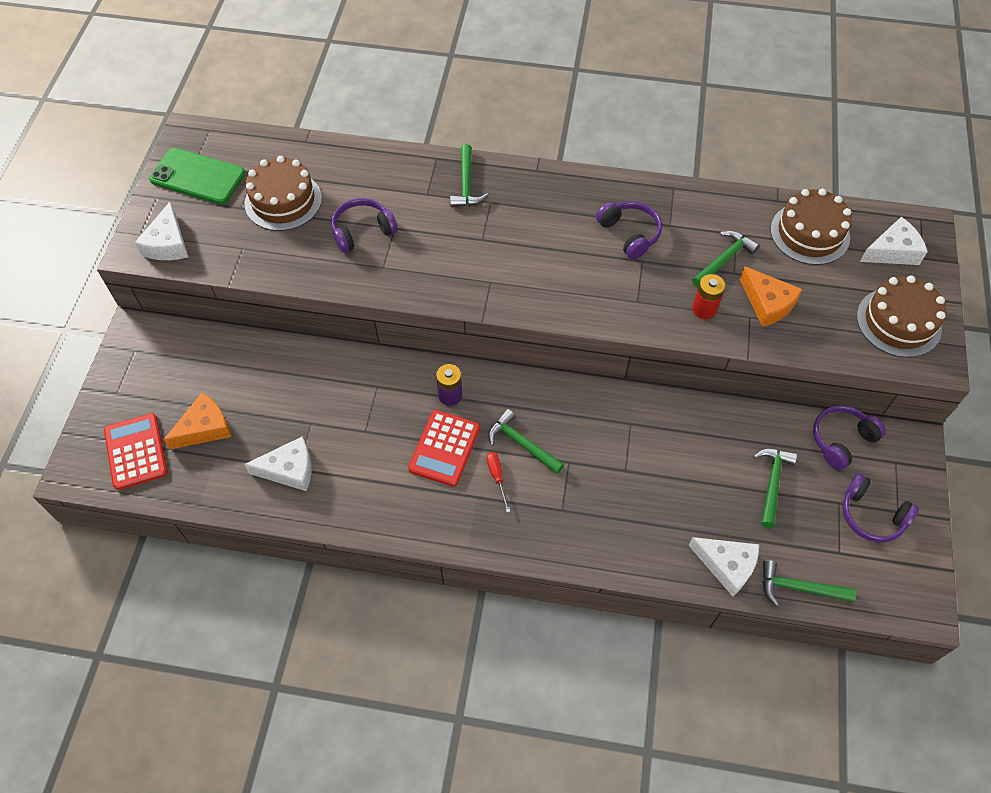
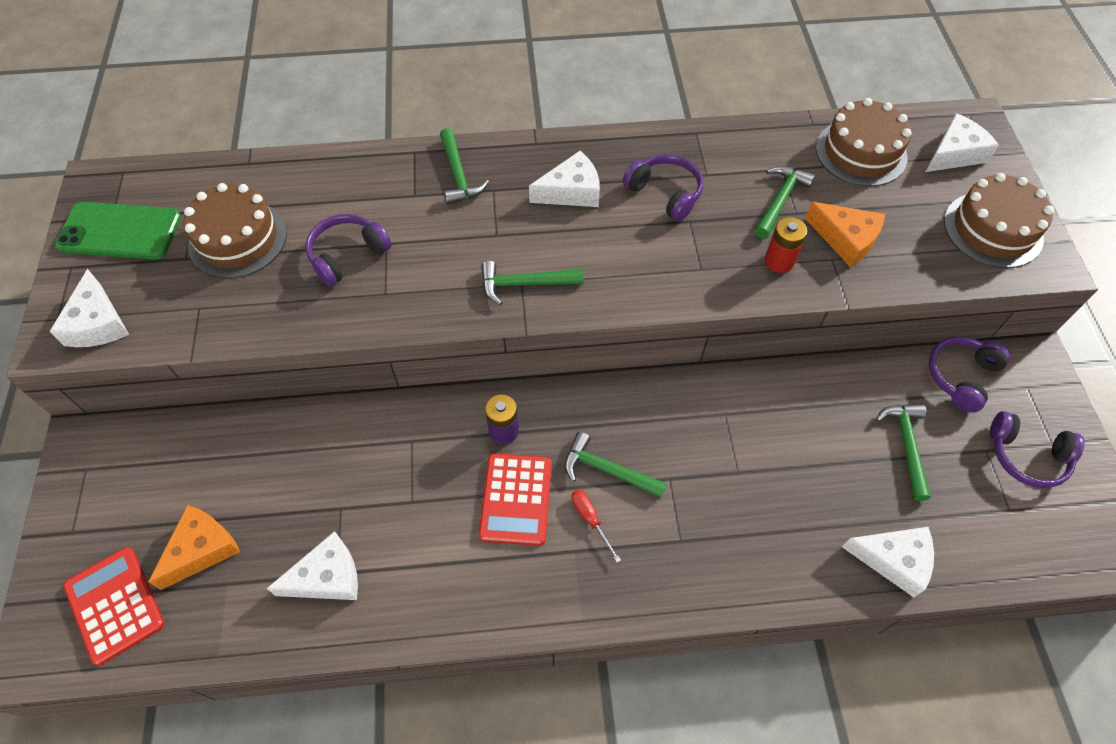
camera: 15 degrees left, 0 degrees up
green hammer [763,560,856,606] -> green hammer moved to [481,261,583,305]
none -> white cheese [529,151,600,207]

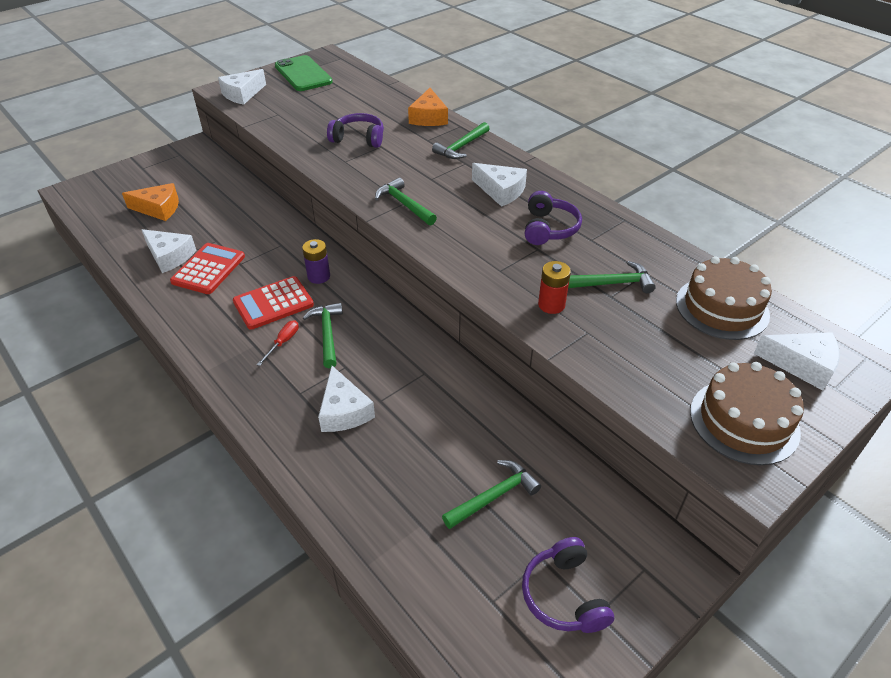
camera: 55 degrees right, 15 degrees down
red calculator [63,547,165,666] -> red calculator moved to [170,243,245,294]
brown cake [183,183,287,278] -> none
orange cheese [805,202,885,268] -> orange cheese moved to [408,88,448,126]
white cheese [842,527,934,597] -> white cheese moved to [318,366,375,432]
purple headphones [929,337,1011,413] -> none

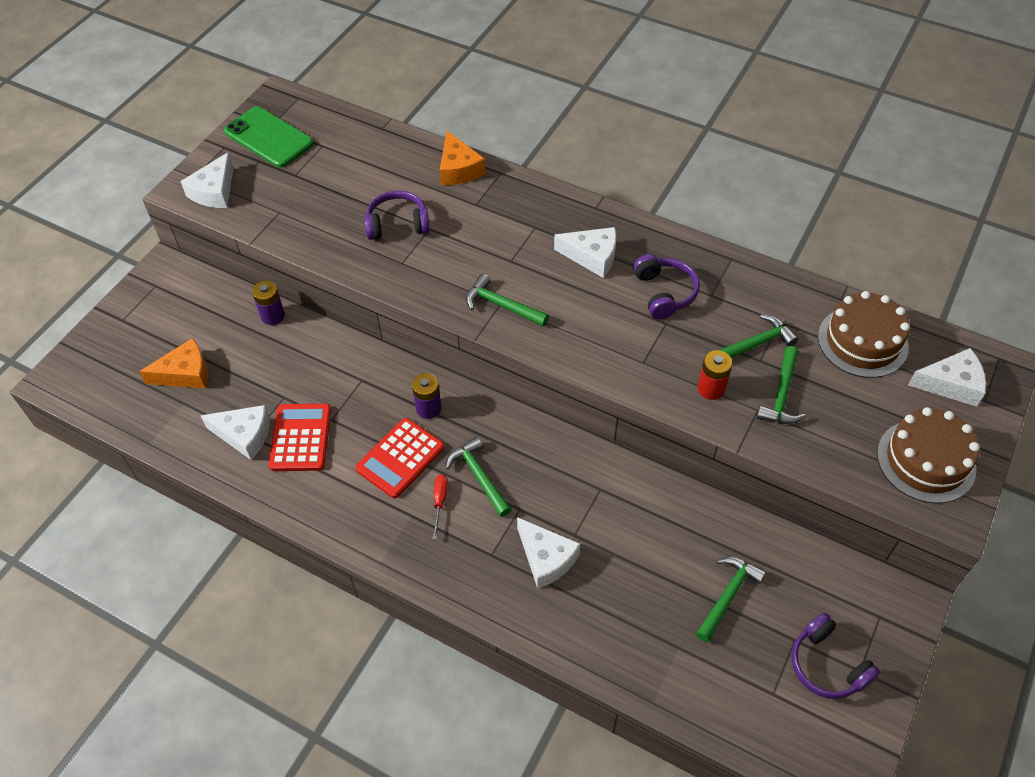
camera: 20 degrees left, 10 degrees up
green hammer [432,122,490,159] -> green hammer moved to [757,346,806,424]
none -> purple battery [252,281,285,325]

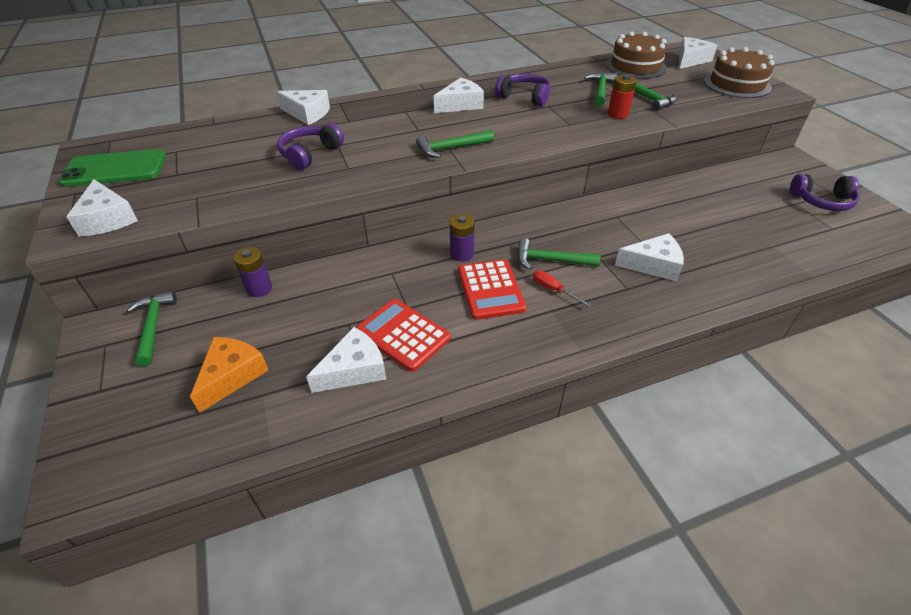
camera: 50 degrees left, 10 degrees down
orange cheese [440,131,486,185] -> white cheese [276,90,330,125]
green hammer [696,557,766,643] -> green hammer moved to [127,291,177,366]

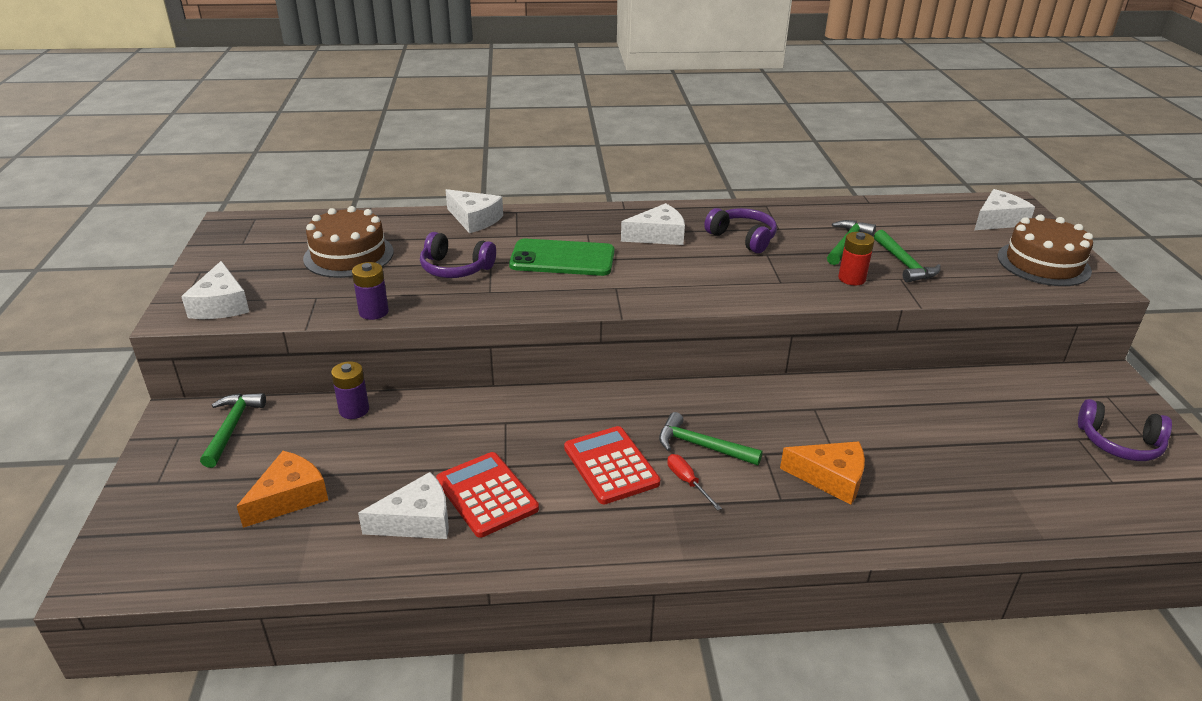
camera: 15 degrees right, 10 degrees down
green phone [58,149,166,187] -> green phone moved to [509,238,615,276]
purple headphones [277,123,344,170] -> purple headphones turned 120 degrees counterclockwise [420,232,496,278]
green hammer [416,130,494,158] -> none
purple battery [450,214,475,261] -> purple battery moved to [352,262,389,320]
red calculator [458,259,526,320] -> red calculator turned 150 degrees clockwise [564,426,660,504]
brown cake [606,31,667,79] -> brown cake moved to [303,206,394,278]
white cheese [615,233,684,281] -> orange cheese [780,441,865,505]

